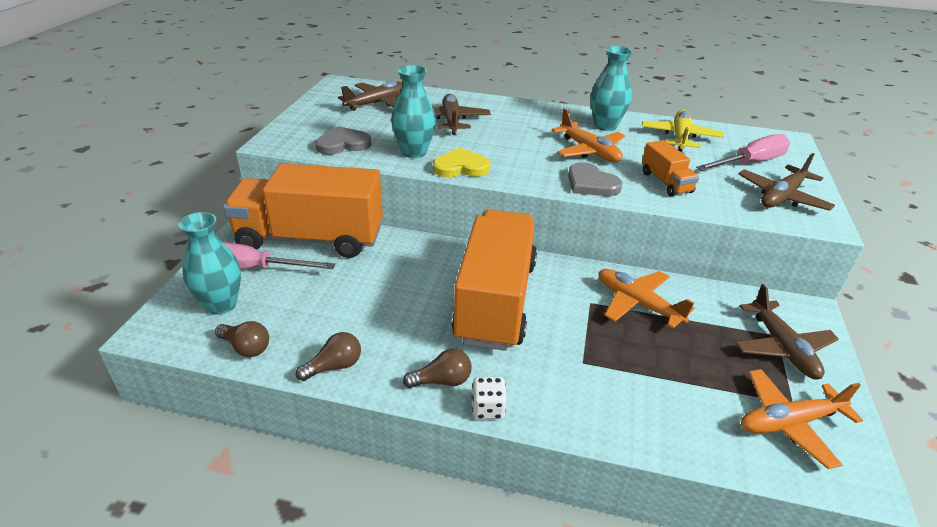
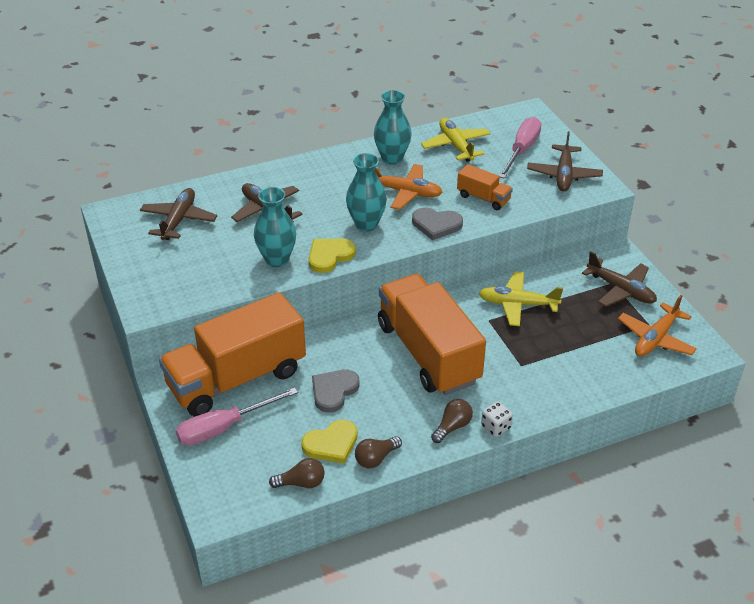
camera: 35 degrees left, 5 degrees up
turquoise vase [178,212,241,315] -> turquoise vase moved to [346,153,387,232]
brown light bulb [296,332,361,381] -> brown light bulb turned 150 degrees counterclockwise [355,436,402,468]
grey heart [316,126,371,155] -> grey heart moved to [312,370,359,413]
orange plane [599,269,695,329] -> yellow plane [479,271,563,326]
none -> yellow heart [301,420,358,464]

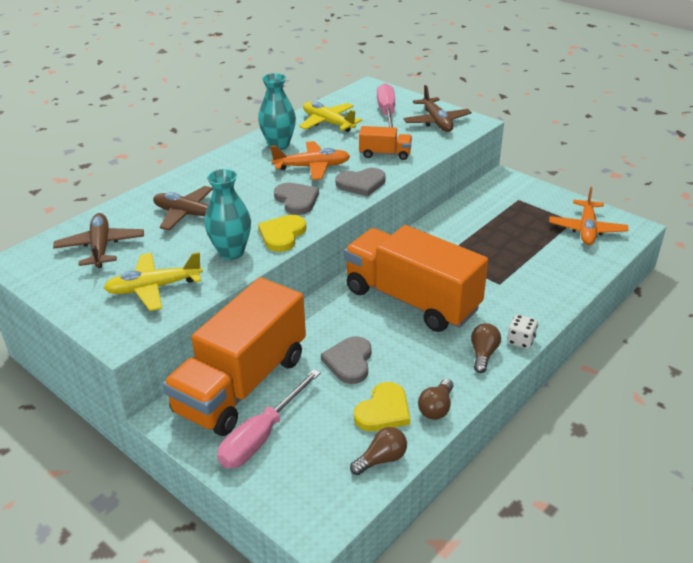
camera: 25 degrees left, 5 degrees down
turquoise vase [346,153,387,232] -> grey heart [274,183,319,215]
yellow plane [479,271,563,326] -> yellow plane moved to [104,252,203,311]
brown plane [582,251,657,307] -> none

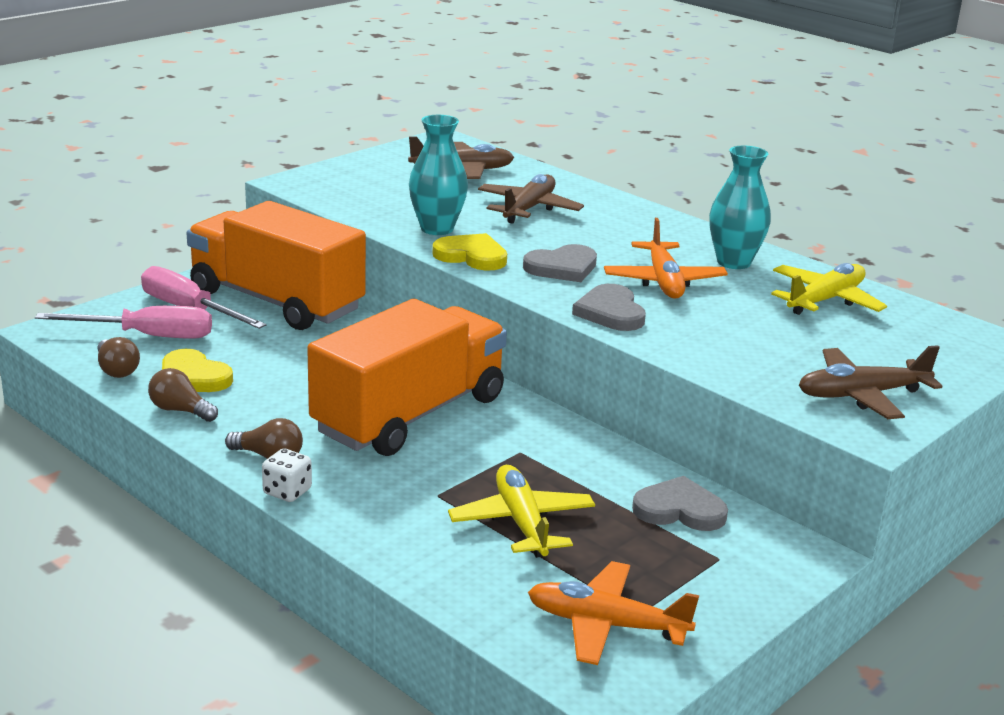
camera: 90 degrees right, 10 degrees down
yellow plane [104,252,203,311] -> yellow plane moved to [448,465,595,558]
grey heart [321,336,372,384] -> grey heart moved to [632,476,728,531]
orange truck [359,126,412,160] -> none
pink screwdriver [377,83,395,127] -> pink screwdriver moved to [35,306,212,339]

